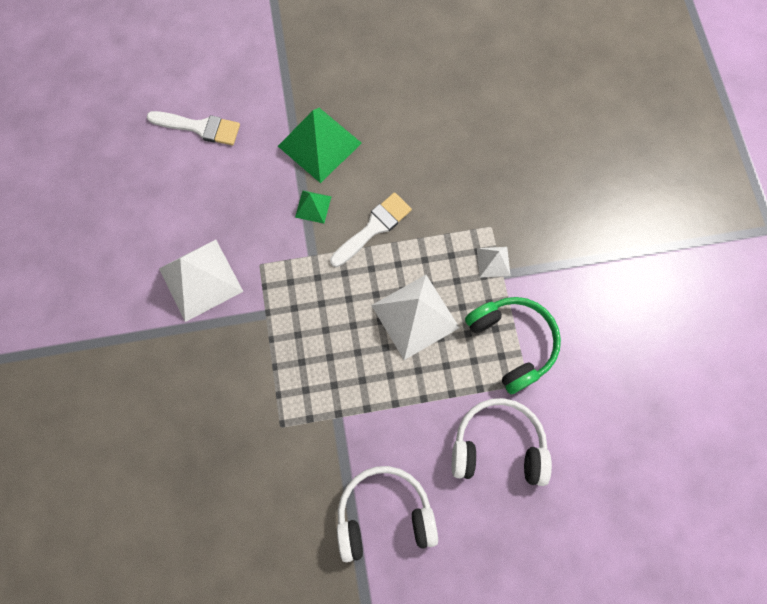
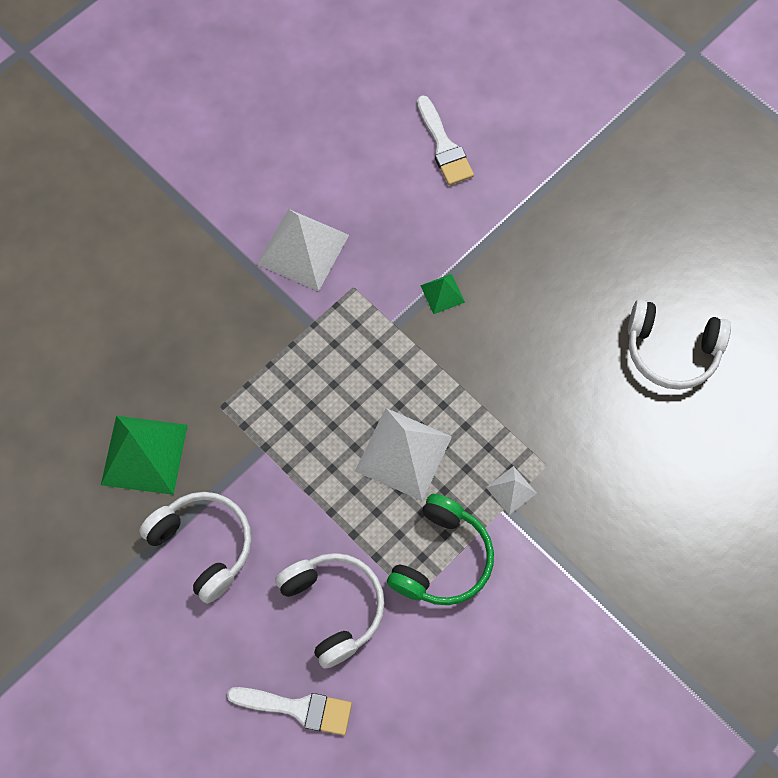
camera: 55 degrees right, 5 degrees down
green pyramid [278,108,362,183] -> green pyramid moved to [101,416,188,495]
white brush [330,192,412,267] -> white brush moved to [227,687,352,735]
none -> white headphones [628,299,731,390]

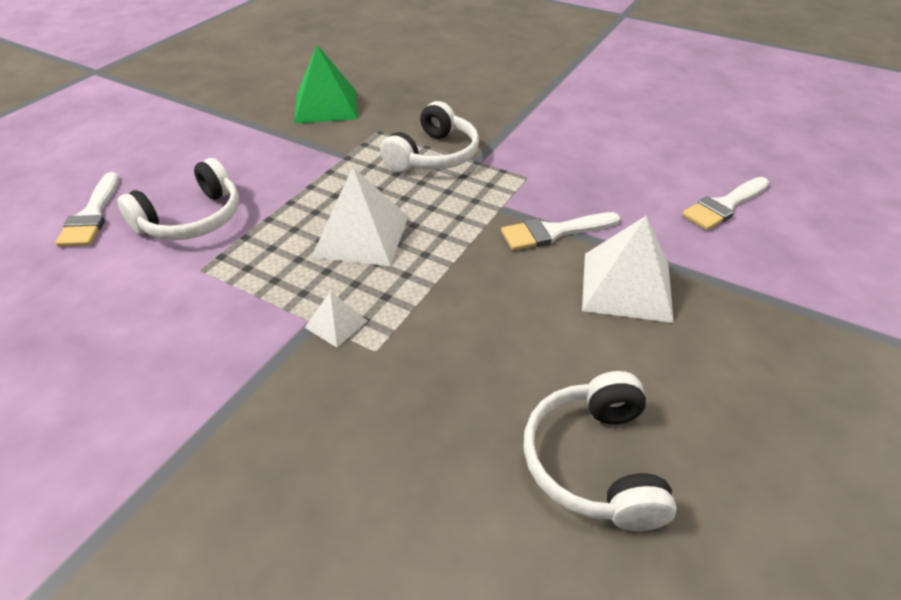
camera: 75 degrees right, 25 degrees down
white headphones [139,492,252,604] -> white headphones moved to [380,101,479,172]
white pyramid [257,209,349,291] -> white pyramid moved to [582,216,674,323]
green headphones [387,494,494,605] -> none
green pyramid [420,274,465,314] -> white brush [501,212,620,251]

